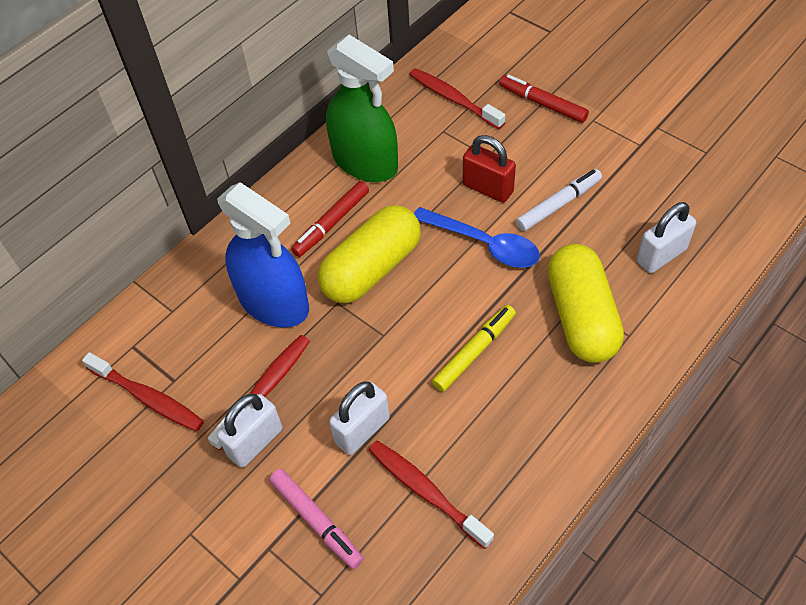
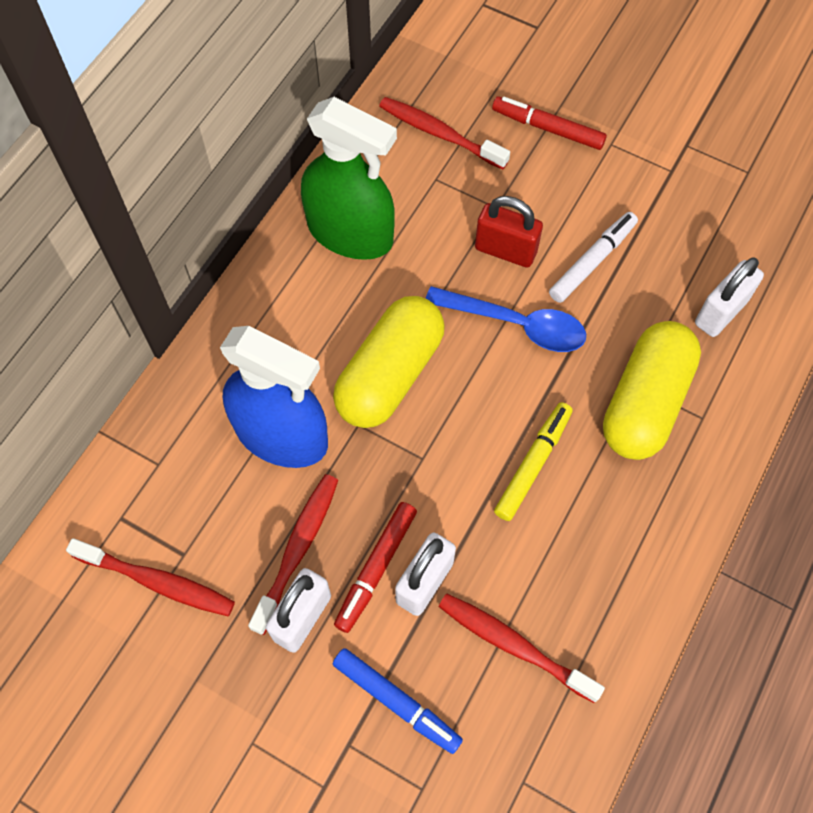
camera: 15 degrees left, 10 degrees up
pink marker [269,469,363,569] -> blue marker [333,648,463,754]
red marker [291,181,369,257] -> red marker moved to [334,502,417,633]
yellow capsule [547,244,624,363] -> yellow capsule turned 45 degrees clockwise [603,321,701,460]

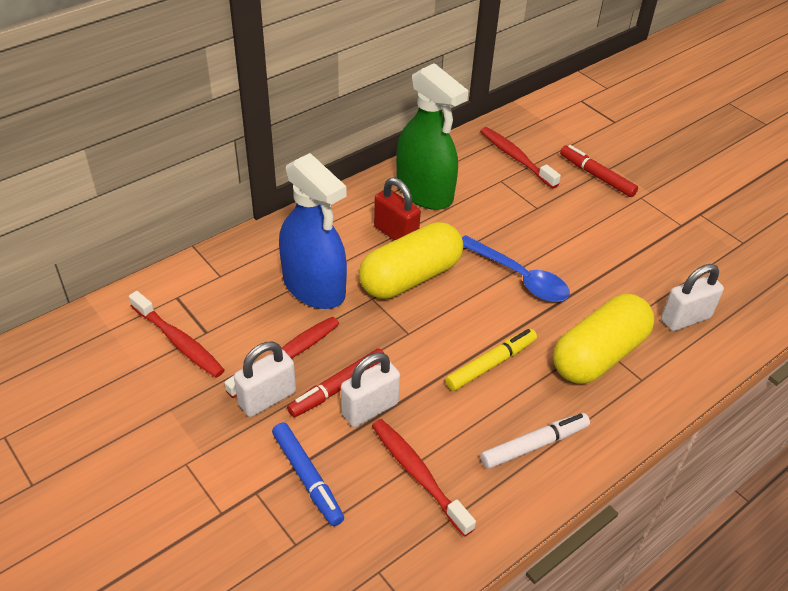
camera: 20 degrees right, 20 degrees down
red padlock [475,196,543,268] -> red padlock moved to [374,177,421,241]
white marker [549,212,638,303] -> white marker moved to [481,413,590,469]

